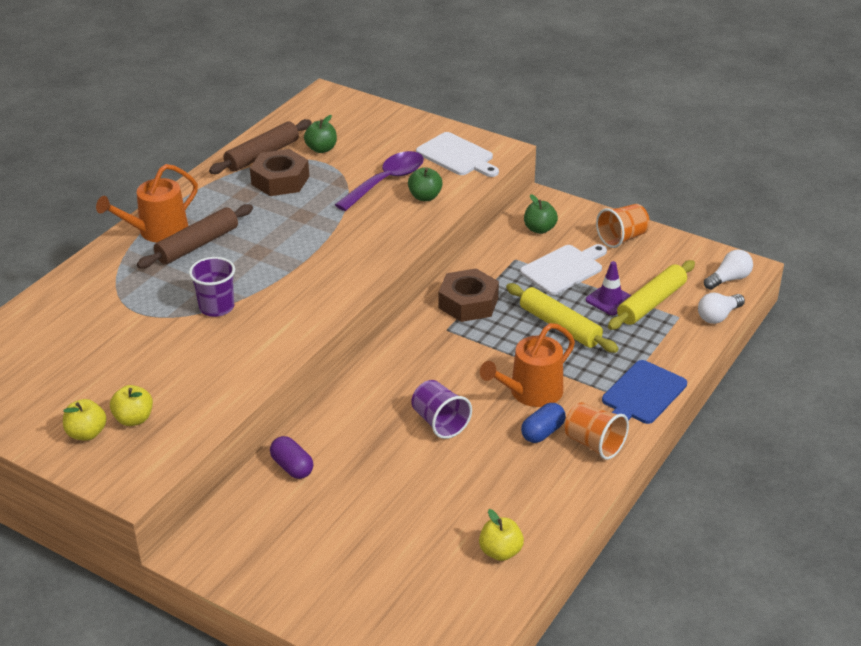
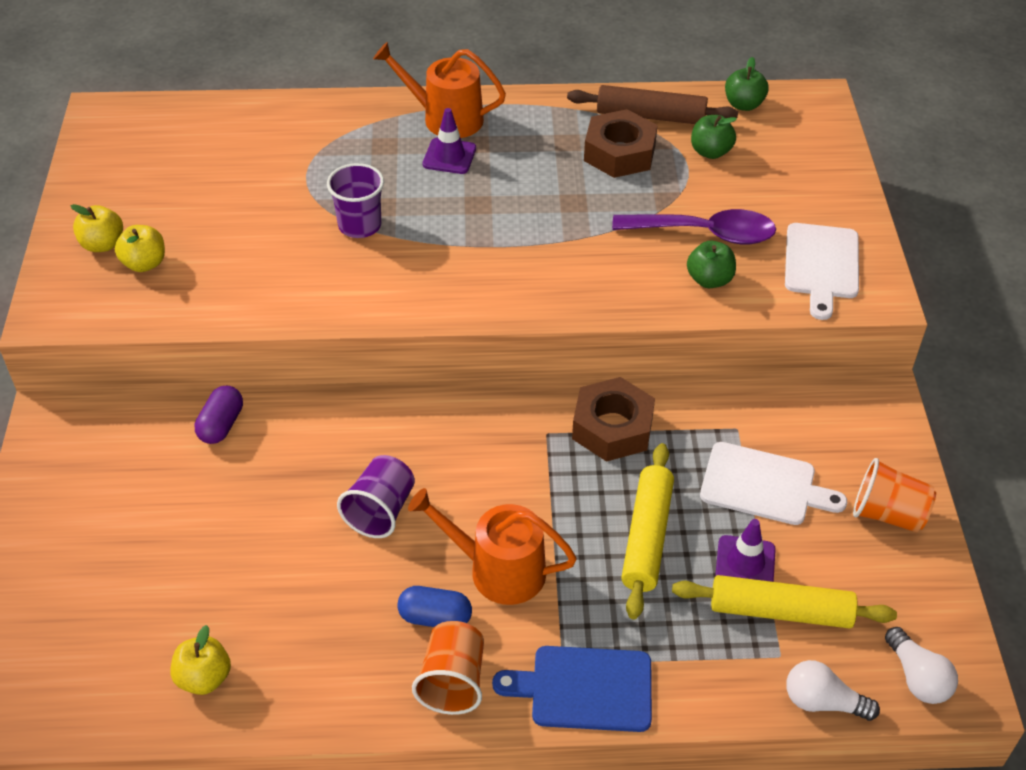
camera: 55 degrees right, 10 degrees up
brown rolling pin [137,204,253,269] -> purple traffic cone [423,108,476,174]
green apple [524,194,558,234] -> green apple moved to [725,57,769,111]
white light bulb [704,250,753,290] -> white light bulb turned 45 degrees clockwise [885,627,958,704]

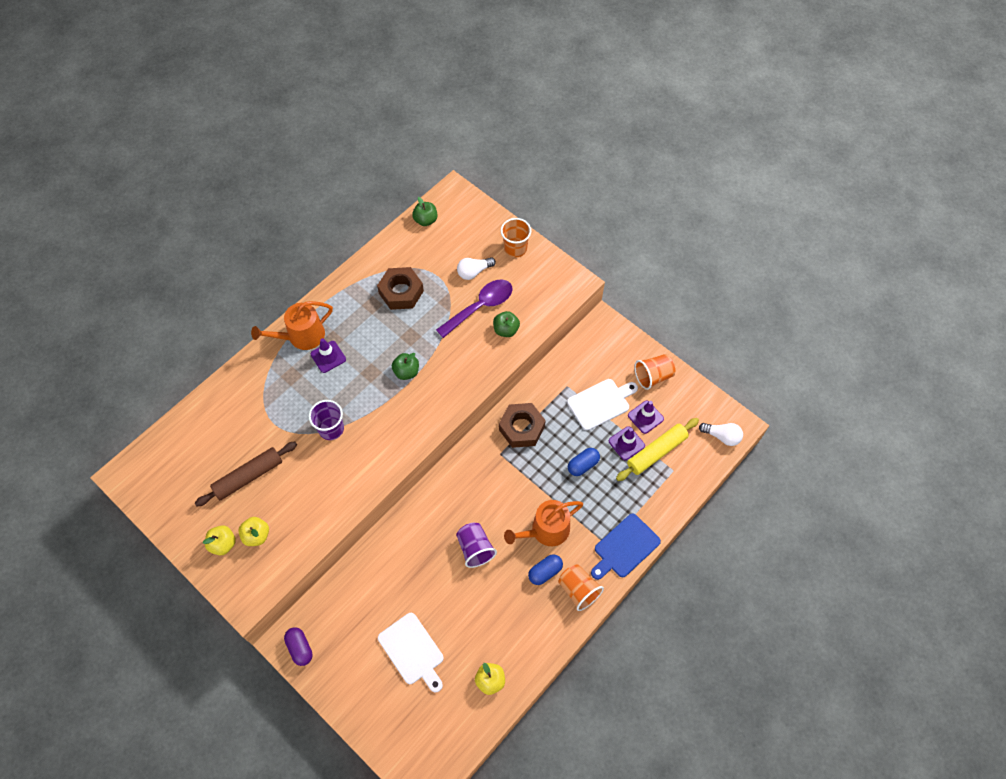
camera: 45 degrees left, 15 degrees up
purple capsule [194,386,243,444] -> purple capsule moved to [284,627,313,666]
brown rolling pin [567,85,738,124] -> brown rolling pin moved to [195,442,297,507]
yellow rolling pin [621,443,674,619] -> blue capsule [568,448,600,476]
green apple [691,115,737,159] -> green apple moved to [392,353,419,380]
white cutting board [785,223,859,320] -> white cutting board moved to [378,613,444,692]
white light bulb [786,660,880,721] -> white light bulb moved to [457,257,496,280]
none -> orange cup [501,218,531,257]
none -> purple traffic cone [628,401,664,434]

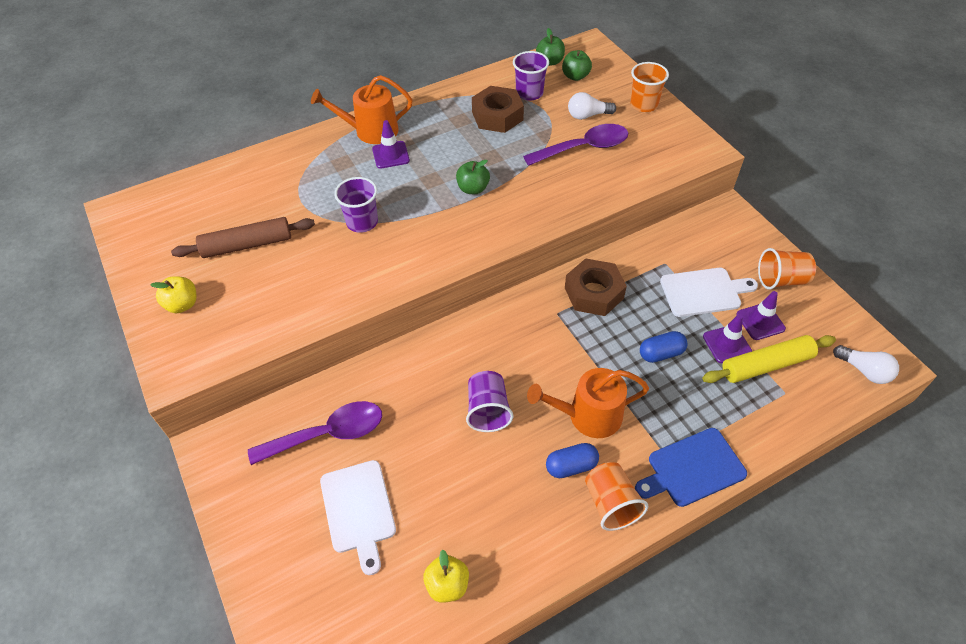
camera: 20 degrees right, 10 degrees down
yellow apple [238,517,269,546] -> none
purple capsule [284,627,313,666] -> none
green apple [493,311,520,337] -> green apple moved to [562,50,592,81]
none -> purple spoon [248,401,382,465]
none -> purple cup [513,51,549,101]

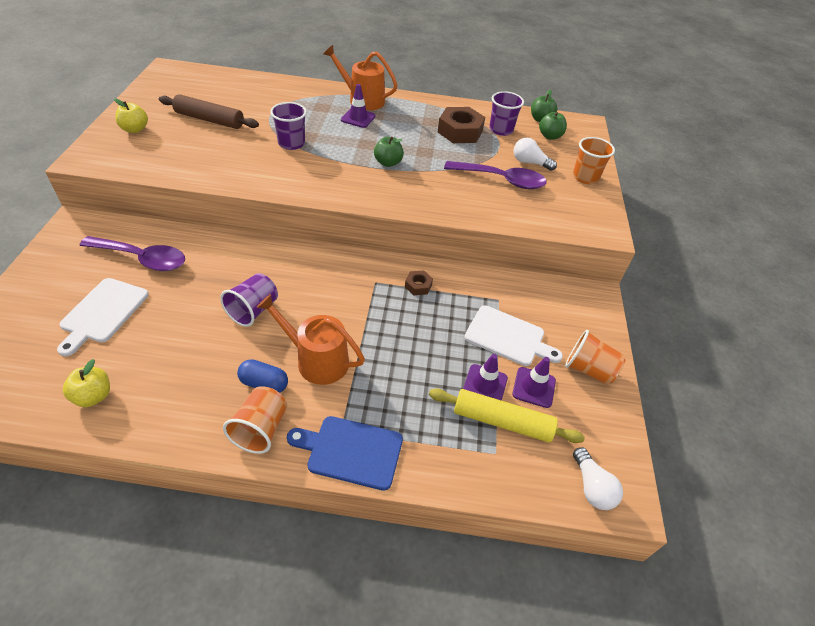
camera: 30 degrees right, 5 degrees down
brown nut [565,258,627,316] -> brown nut [405,270,433,295], size x0.50
blue capsule [640,331,687,363] -> none

